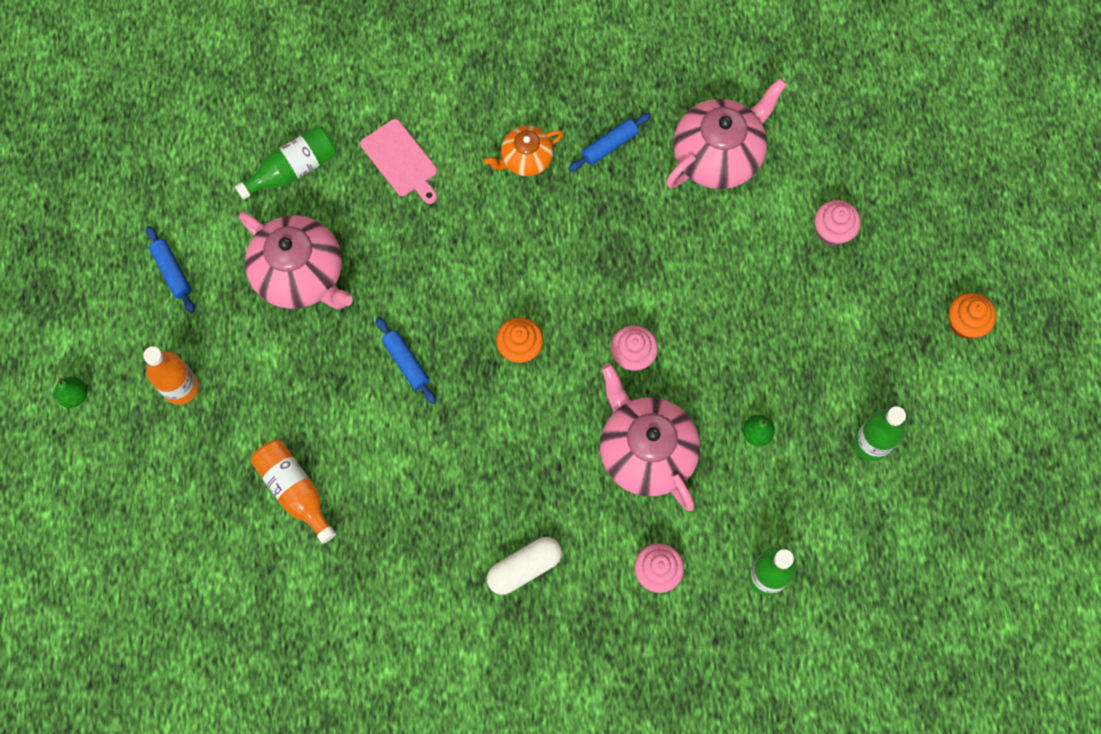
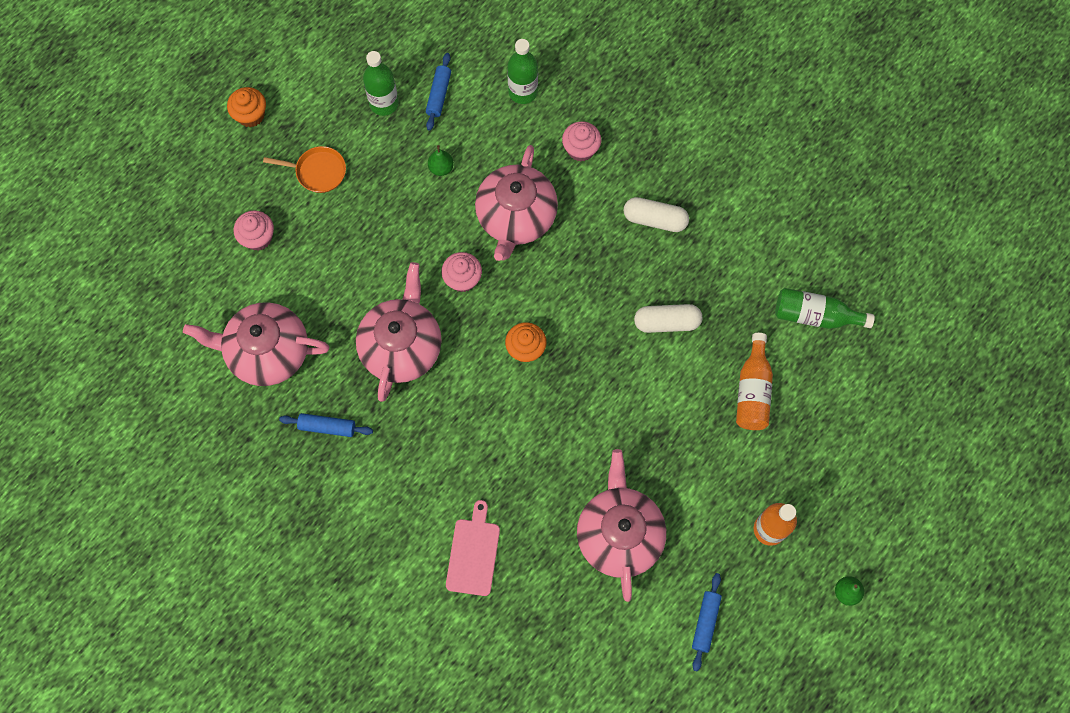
camera: 135 degrees left, 0 degrees up
green bottle [235,125,337,200] -> green bottle moved to [775,288,875,329]
blue rolling pin [376,317,436,404] -> blue rolling pin moved to [426,53,451,131]
orange teapot [484,126,563,177] -> none
none -> orange pan [263,146,346,193]
none -> pink teapot [356,262,442,402]
none -> white capsule [634,304,702,333]

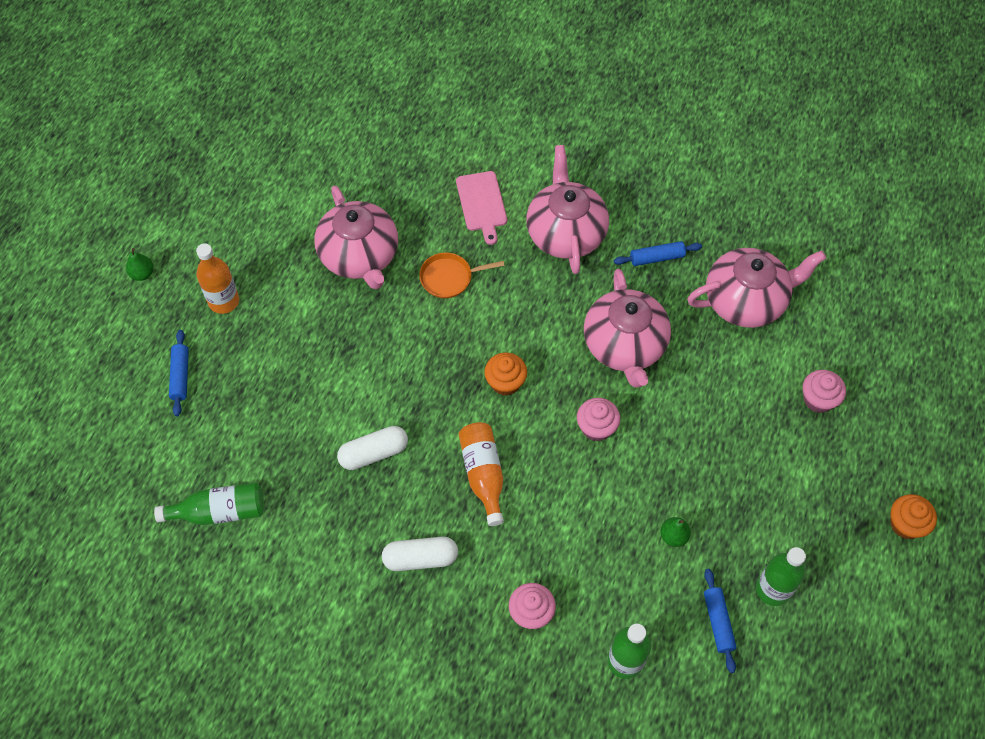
camera: 160 degrees right, 10 degrees down
orange pan [263,146,346,193] -> orange pan moved to [419,252,505,298]
pink teapot [475,145,558,261] -> pink teapot moved to [526,145,609,274]
blue rolling pin [692,573,722,671] -> blue rolling pin moved to [169,330,189,416]
orange bottle [736,333,773,430] -> orange bottle moved to [459,422,504,526]

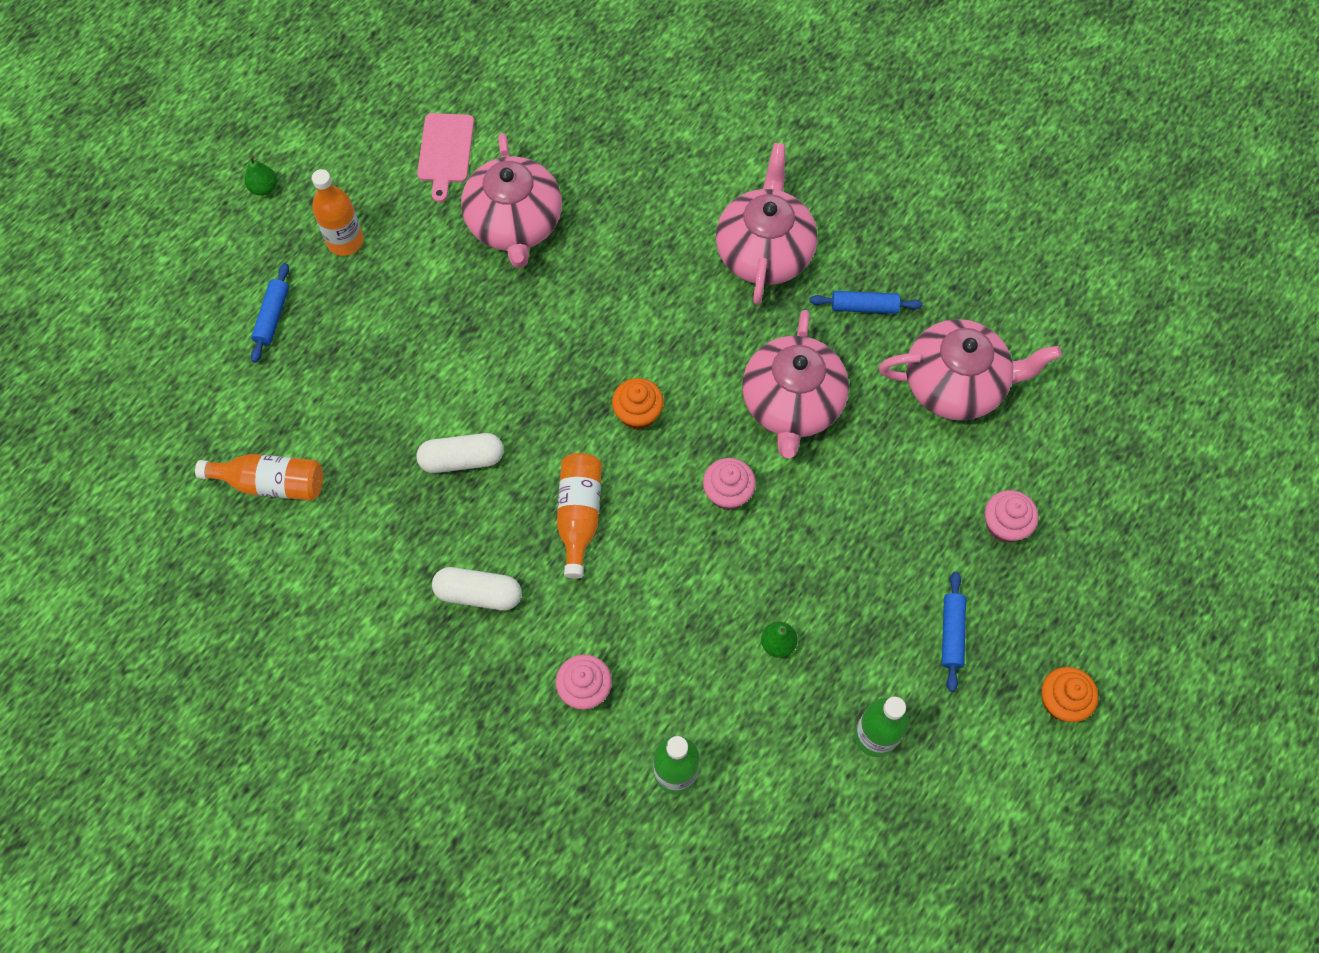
camera: 15 degrees right, 5 degrees up
green bottle [154,482,264,525] -> orange bottle [195,454,323,501]
orange pan [419,252,505,298] -> none
pink cutting board [456,171,507,245] -> pink cutting board moved to [417,113,474,202]
blue rolling pin [704,569,736,673] -> blue rolling pin moved to [942,572,966,692]

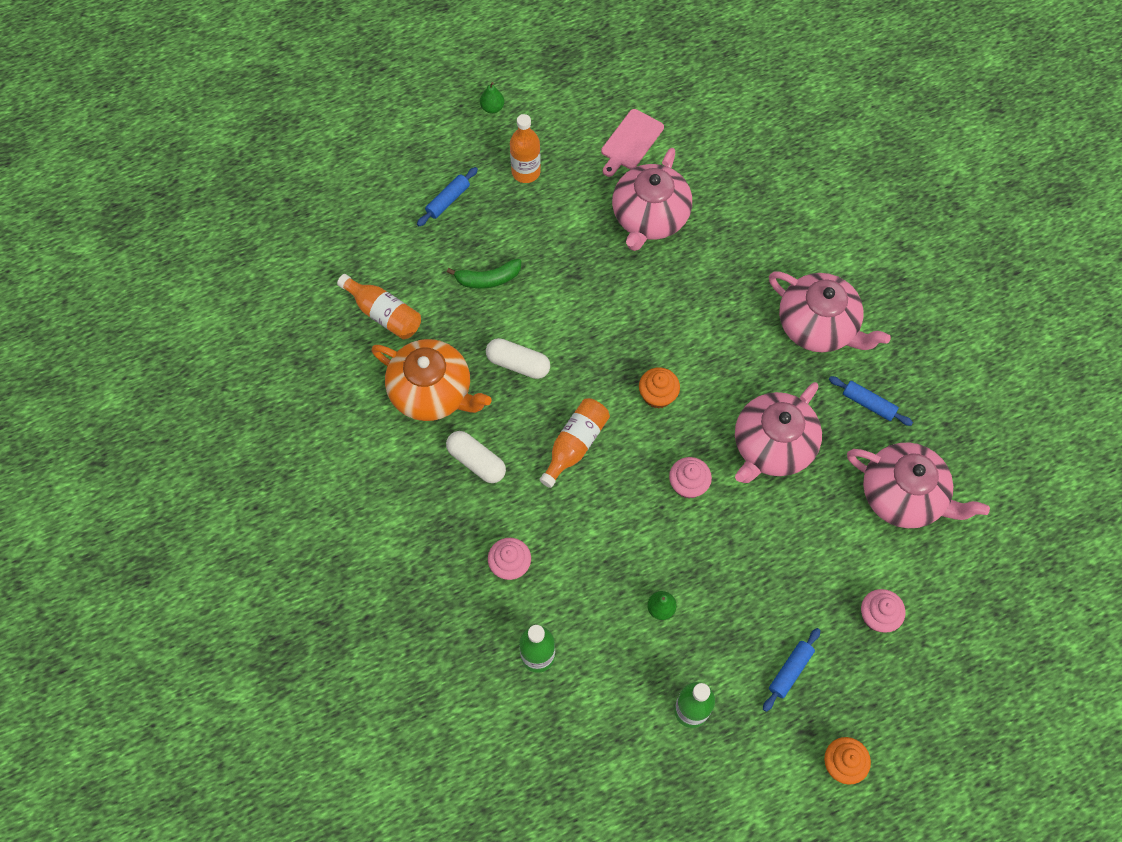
camera: 30 degrees right, 0 degrees up
pink teapot [716,143,817,305] -> pink teapot turned 90 degrees clockwise [769,271,891,352]
none -> orange teapot [371,339,492,421]
none -> green banana [447,259,521,289]

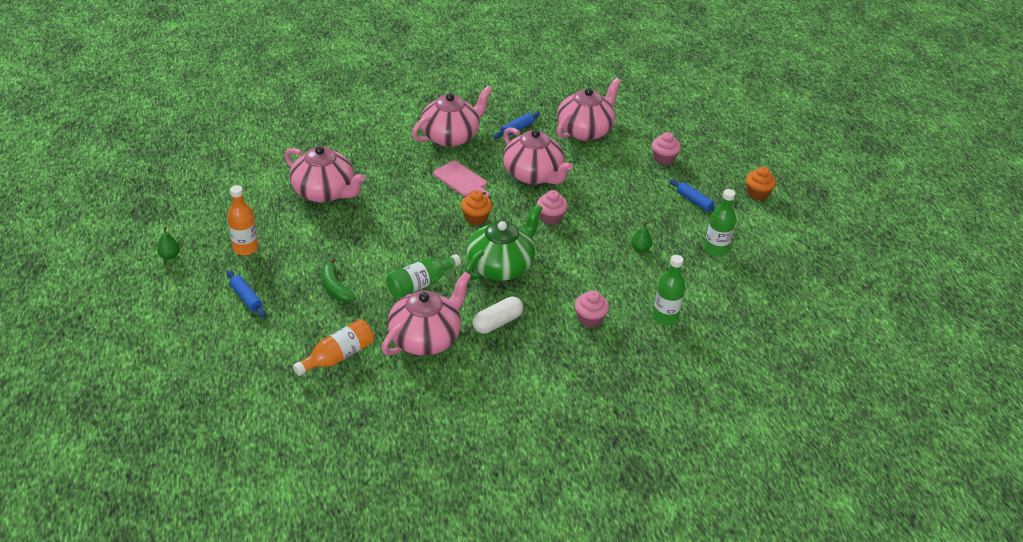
camera: 80 degrees left, 25 degrees down
orange teapot [371,339,492,421] -> pink teapot [382,272,471,356]
green banana [447,259,521,289] -> green banana turned 150 degrees clockwise [322,258,356,302]
white capsule [486,338,550,379] -> green bottle [386,254,461,298]
orange bottle [539,398,610,488] -> green teapot [465,204,543,281]
pink cutting board [601,109,664,177] -> pink cutting board moved to [433,161,489,198]

